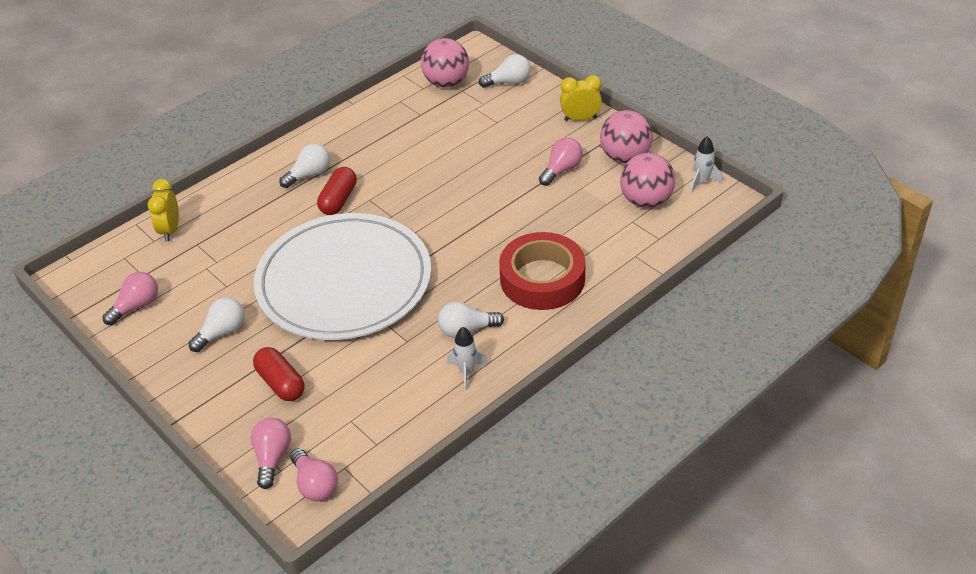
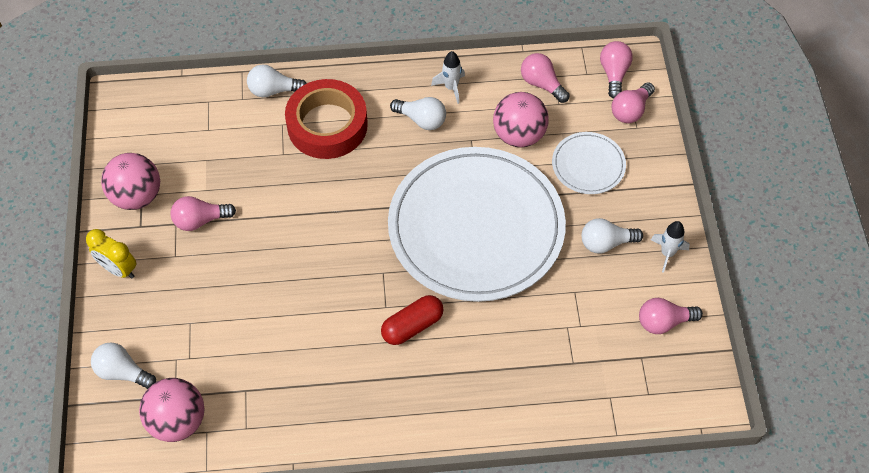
camera: 145 degrees left, 15 degrees up
yellow clock [148,179,179,241] -> none
red capsule [253,347,305,401] -> white plate [552,132,626,194]
white light bulb [279,144,330,188] -> white light bulb moved to [247,65,307,97]
pink ball [620,153,675,208] -> pink ball moved to [493,92,549,147]
white rocket [690,136,723,193] -> white rocket moved to [651,221,690,273]
none -> pink light bulb [521,53,570,103]

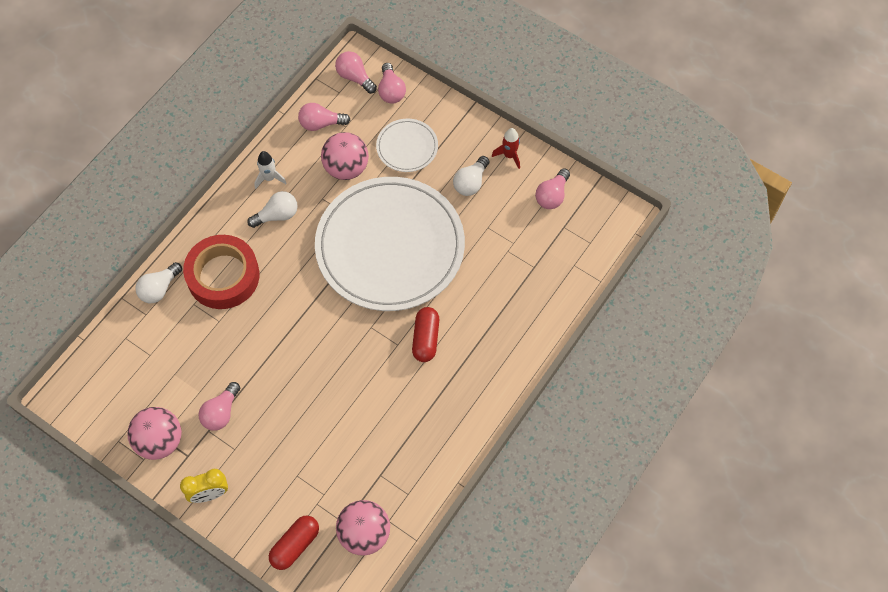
camera: 50 degrees left, 5 degrees up
white light bulb [91,342,156,389] -> red capsule [269,516,319,570]
white rocket [651,221,690,273] -> red rocket [492,128,520,169]

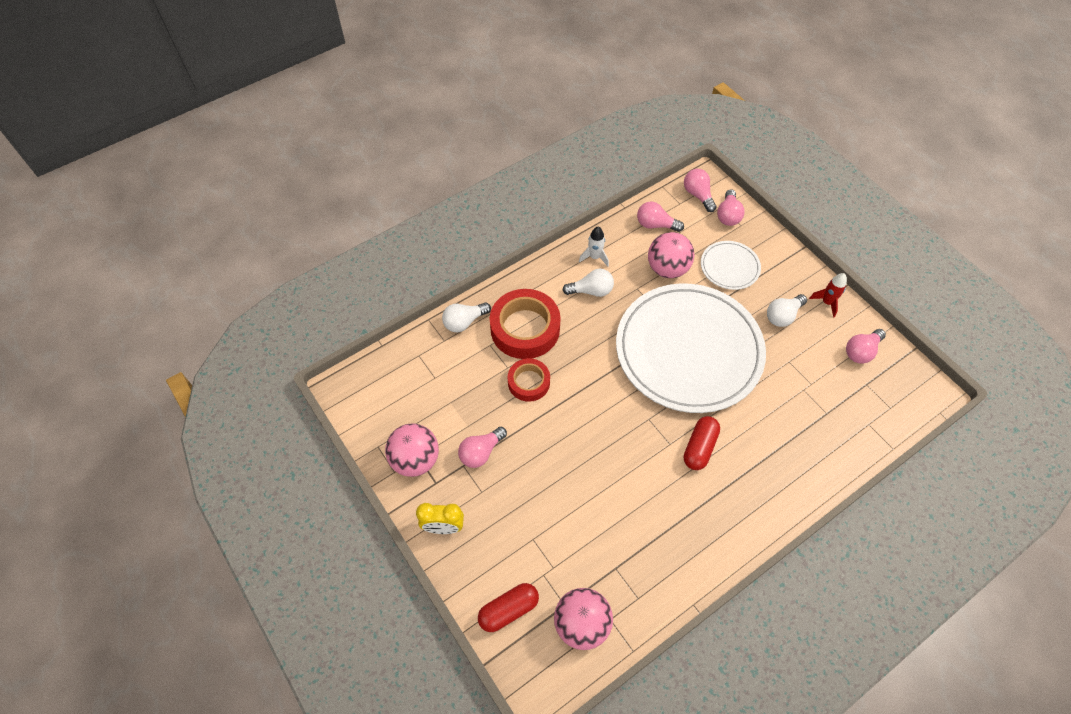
camera: 20 degrees right, 5 degrees down
none -> red tape [508,358,550,402]

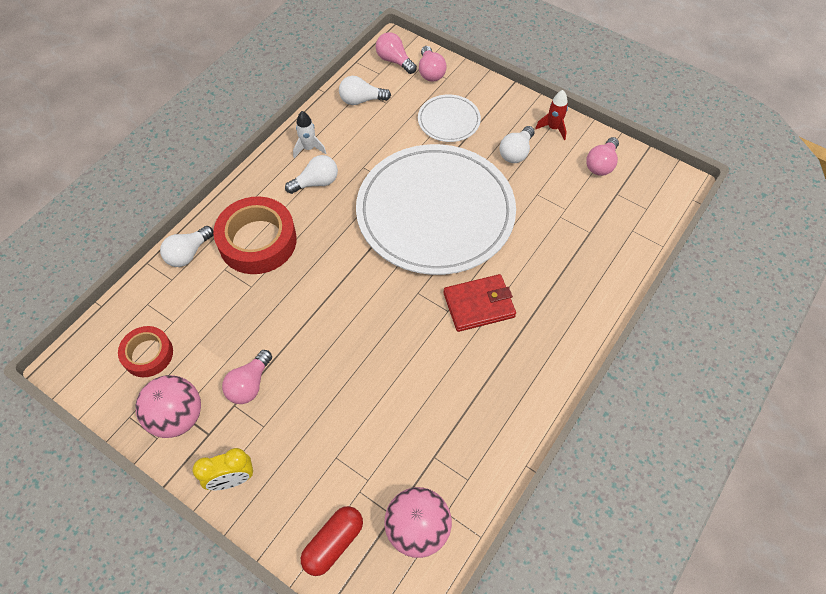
camera: 20 degrees left, 0 degrees up
red tape [508,358,550,402] -> red tape moved to [118,326,173,377]
pink light bulb [637,202,684,232] -> white light bulb [339,76,391,105]
pink ball [648,232,695,278] -> none
red capsule [684,416,720,470] -> red wallet [443,274,516,332]

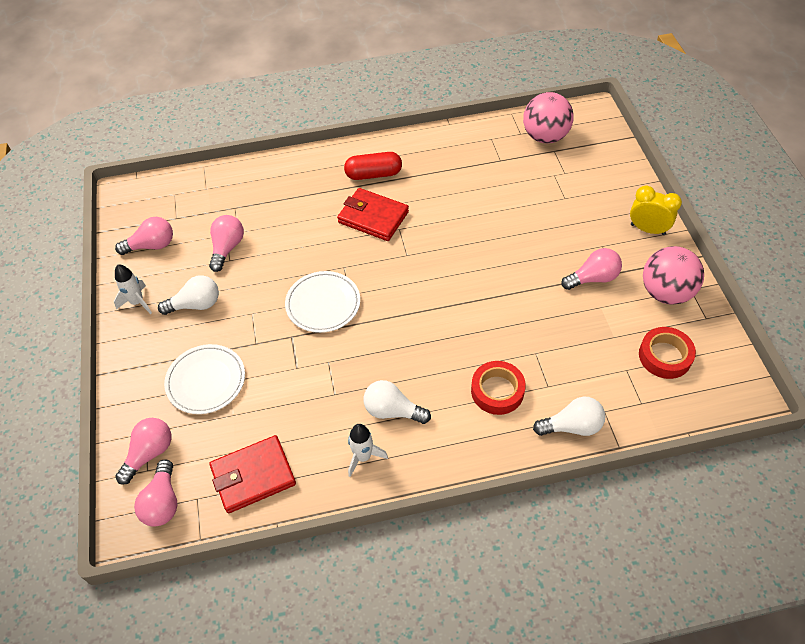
camera: 135 degrees left, 5 degrees down
red tape [213,196,297,274] -> red tape [471,361,526,415], size x0.58
red capsule [301,506,363,576] -> red capsule moved to [344,152,402,180]
white light bulb [339,76,391,105] -> red wallet [210,435,296,514]
white plate [356,144,516,275] -> white plate [285,271,360,333], size x0.43
red rocket [535,90,568,140] -> white rocket [114,264,152,314]
none -> pink light bulb [209,215,244,272]

